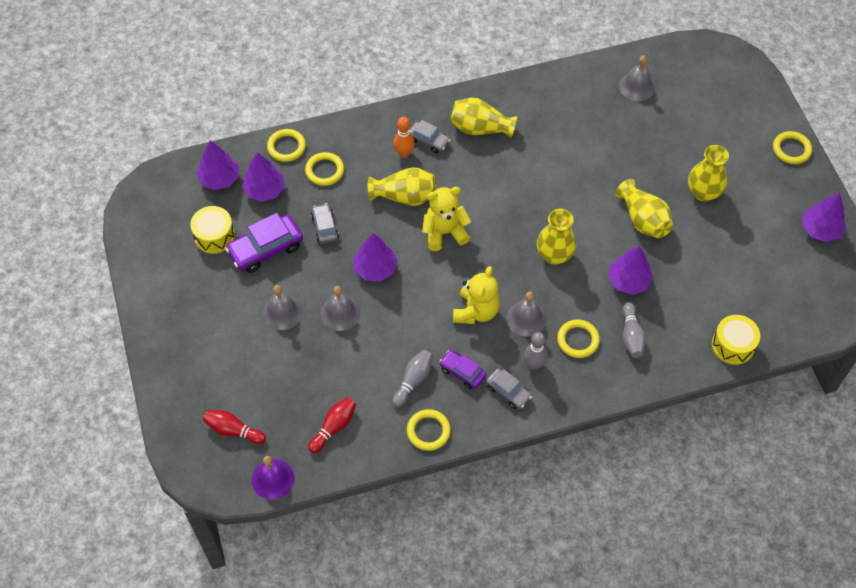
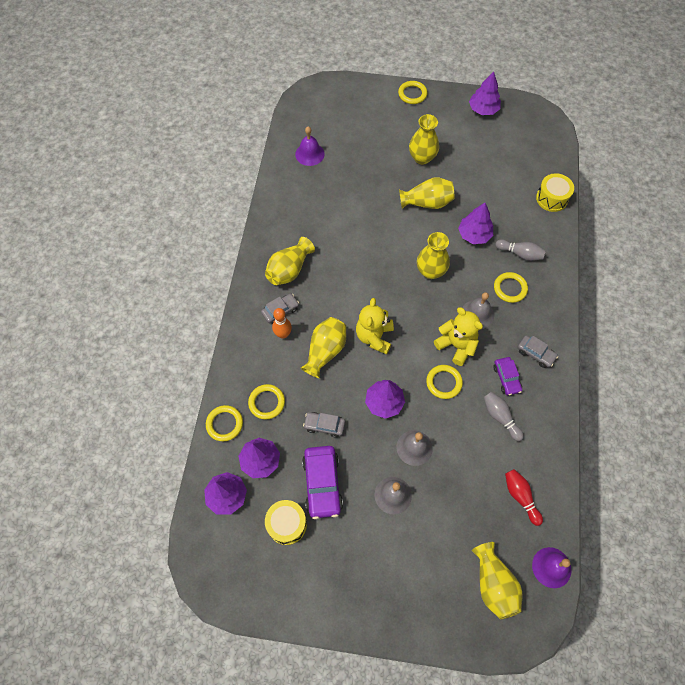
camera: 65 degrees left, 5 degrees up
red bowling pin [203,410,266,444] -> yellow vase [472,542,522,619]
yellow ring [407,409,451,451] -> yellow ring moved to [426,365,463,399]
purple car [439,350,486,389] -> purple car turned 75 degrees counterclockwise [494,357,522,396]
grey car [486,368,532,409] -> grey car turned 60 degrees clockwise [518,335,558,368]
grey bowling pin [524,332,547,370] -> none
grey bell [619,55,655,101] -> purple bell [295,126,325,166]

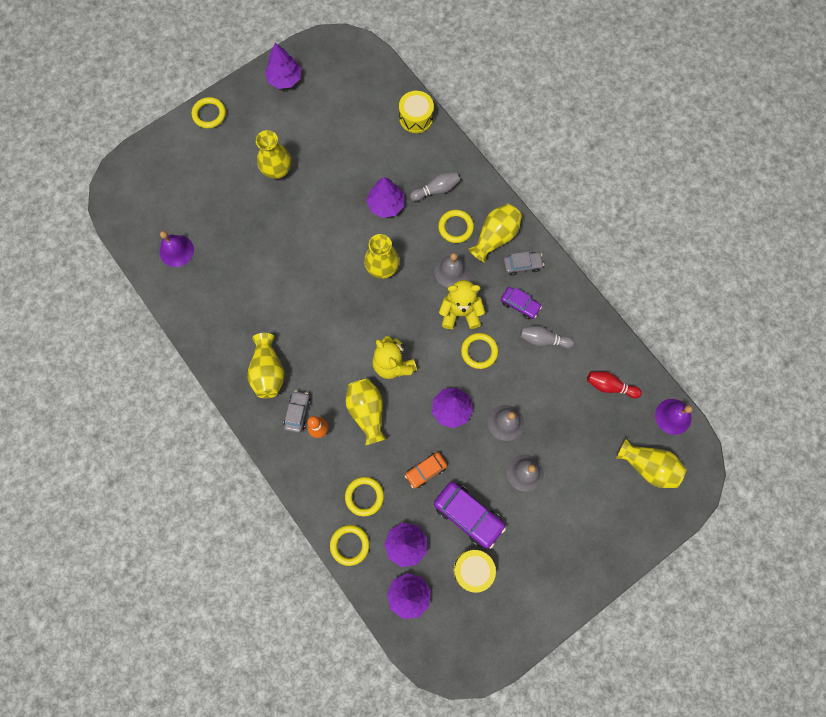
camera: 45 degrees left, 10 degrees up
grey car [303,412,345,438] -> orange car [405,452,447,488]
yellow vase [399,177,455,209] -> yellow vase moved to [468,204,522,263]

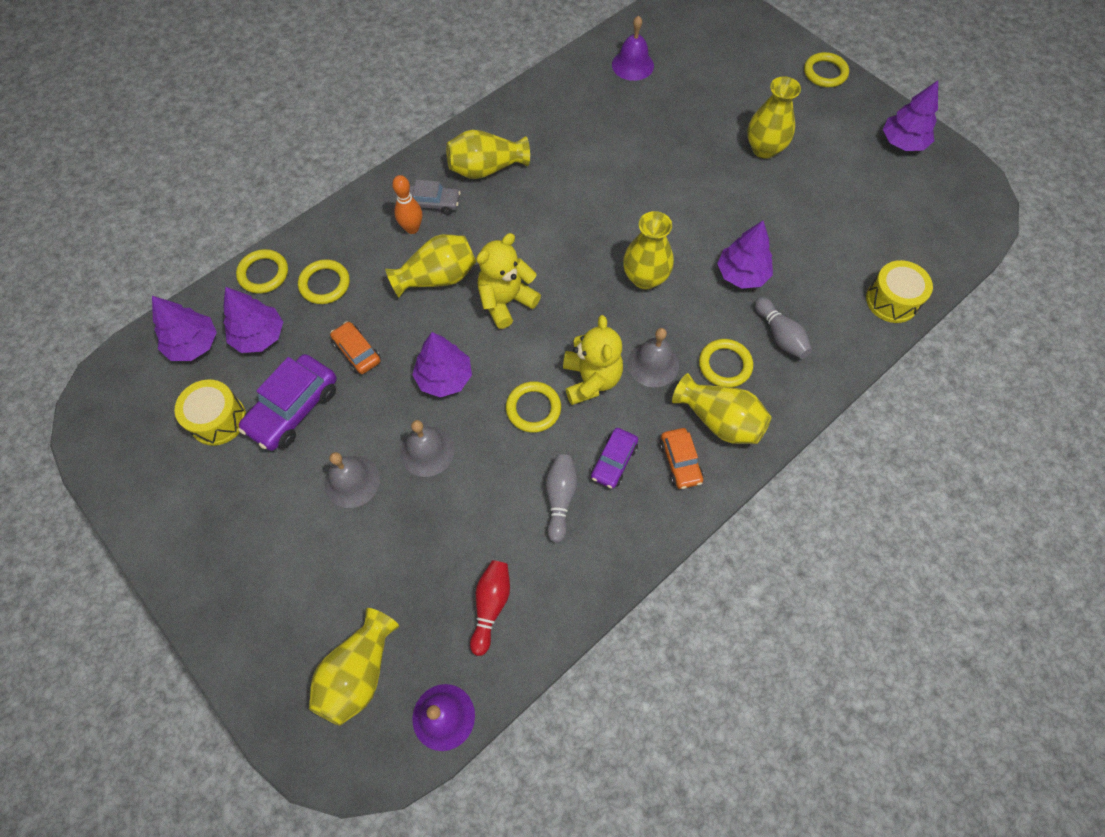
camera: 85 degrees right, 10 degrees down
grey car [503,252,544,275] -> orange car [660,428,703,489]

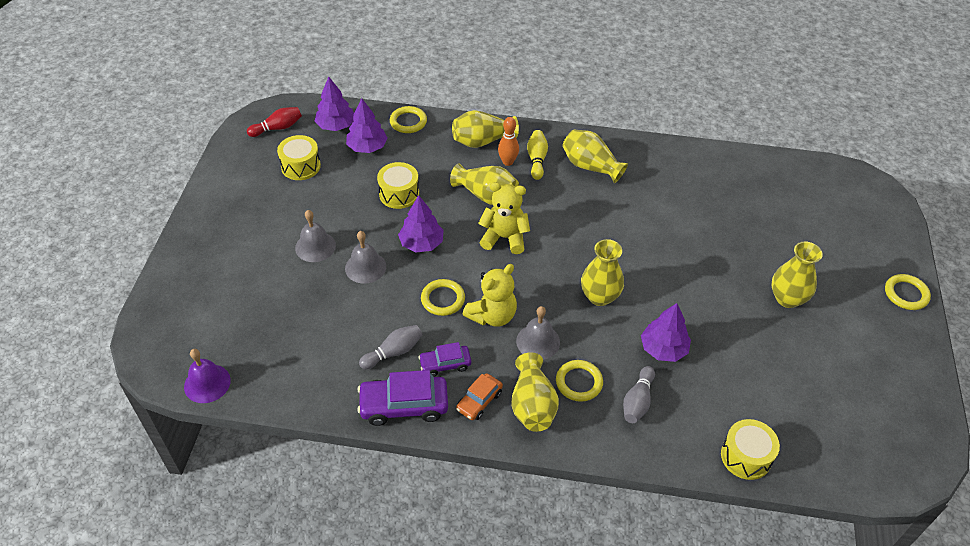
camera: 50 degrees right, 15 degrees down
purple car [238,354,337,451] -> purple car moved to [357,370,448,426]
yellow ring [298,259,350,304] -> none
yellow vase [309,608,399,726] -> yellow vase moved to [452,110,519,148]
orange car [330,321,381,374] -> yellow drum [377,162,419,209]
grey car [409,180,461,215] -> yellow bowling pin [527,130,548,180]
red bowling pin [470,560,510,656] -> red bowling pin moved to [247,107,302,137]
purple bell [612,16,654,81] -> none
purple tree [883,81,938,151] -> none

